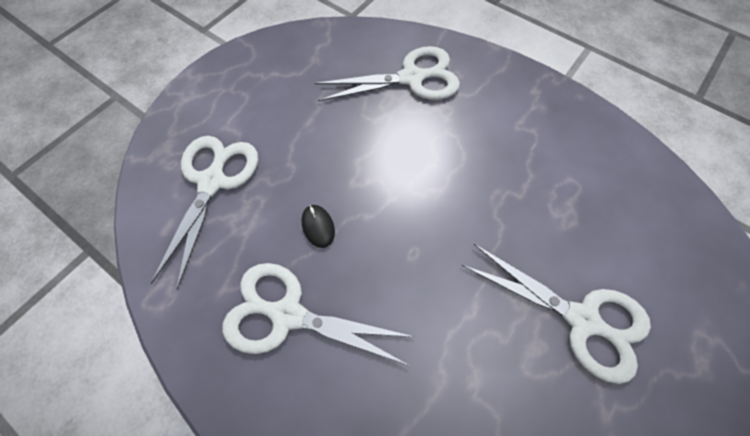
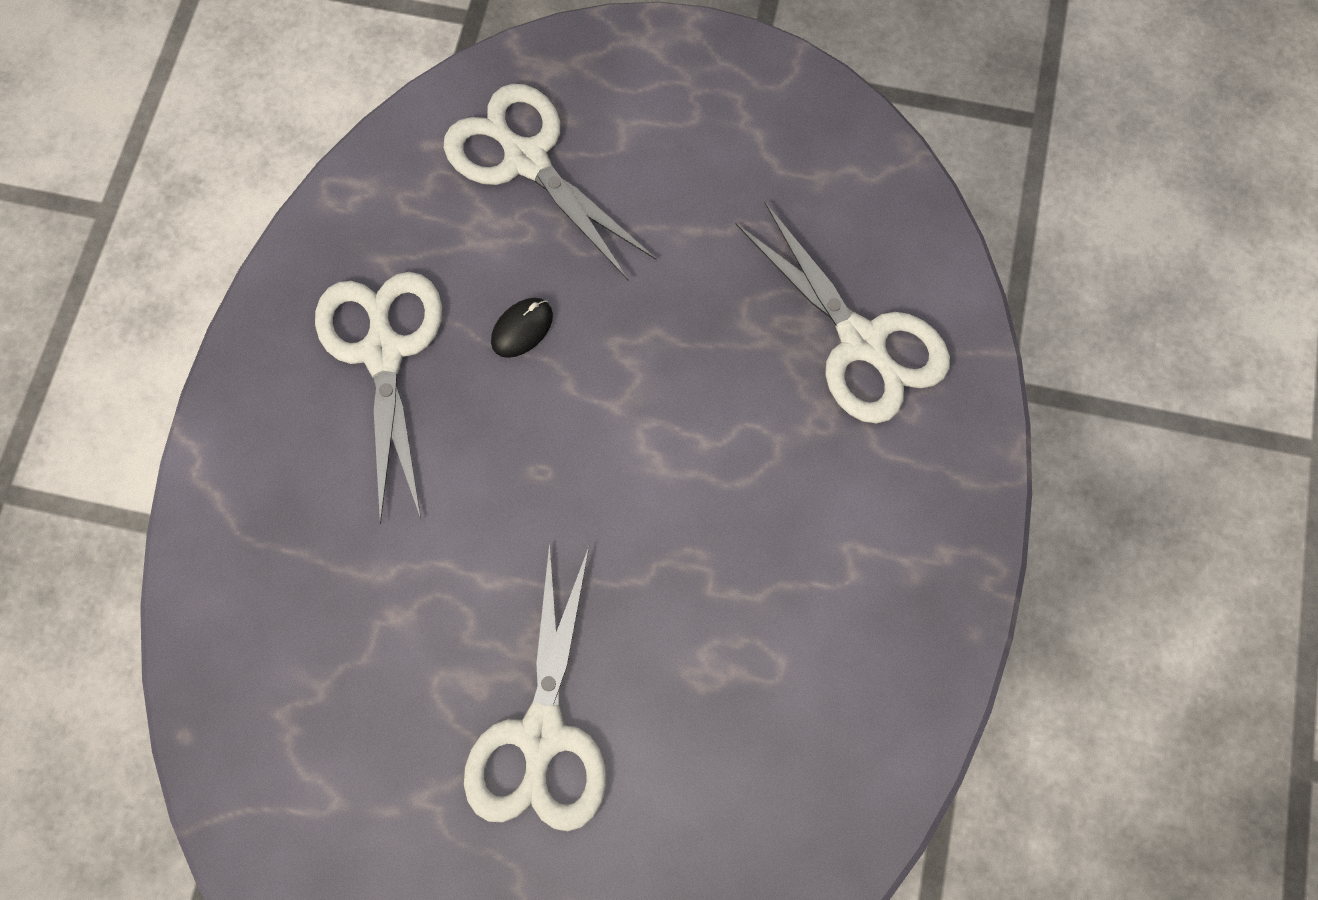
camera: 65 degrees right, 5 degrees up
white scissors [150,136,258,290] -> white scissors turned 120 degrees counterclockwise [444,84,656,281]

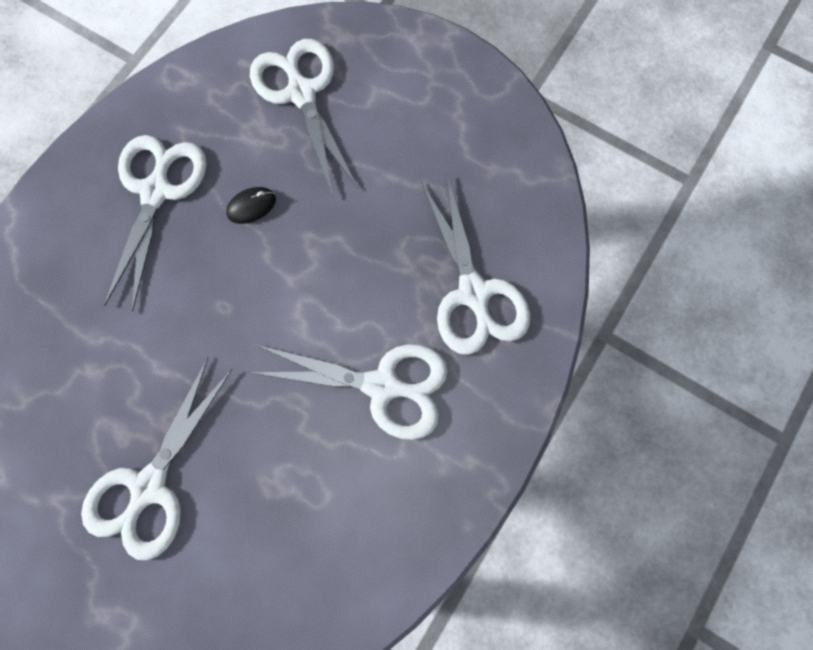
camera: 20 degrees right, 5 degrees up
none -> white scissors [248,344,448,440]

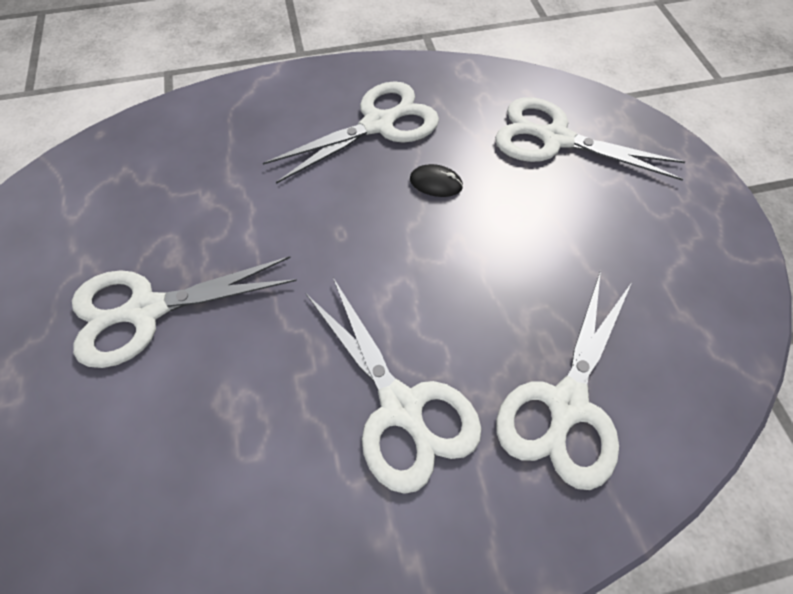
camera: 45 degrees right, 15 degrees down
white scissors [250,39,358,196] -> white scissors turned 90 degrees counterclockwise [495,97,685,180]

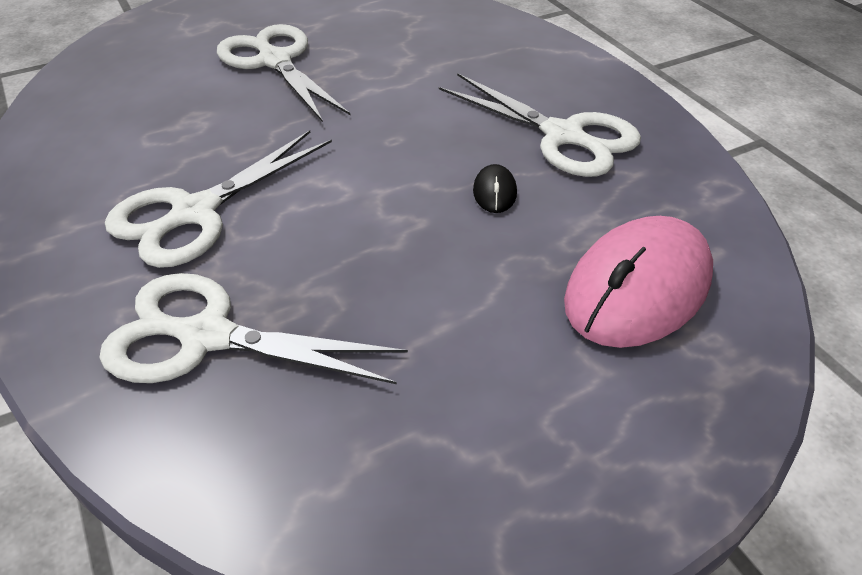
camera: 75 degrees right, 15 degrees down
white scissors [495,97,685,180] -> pink mouse [564,216,713,348]

